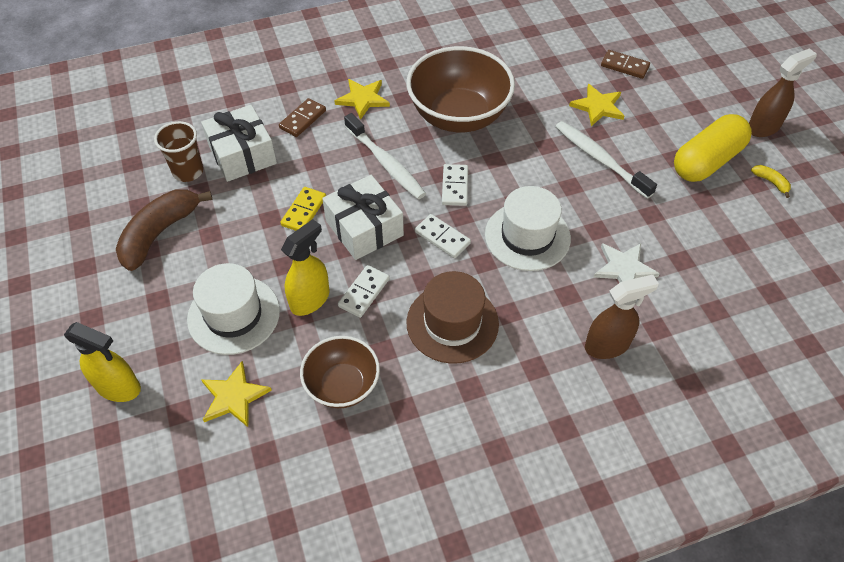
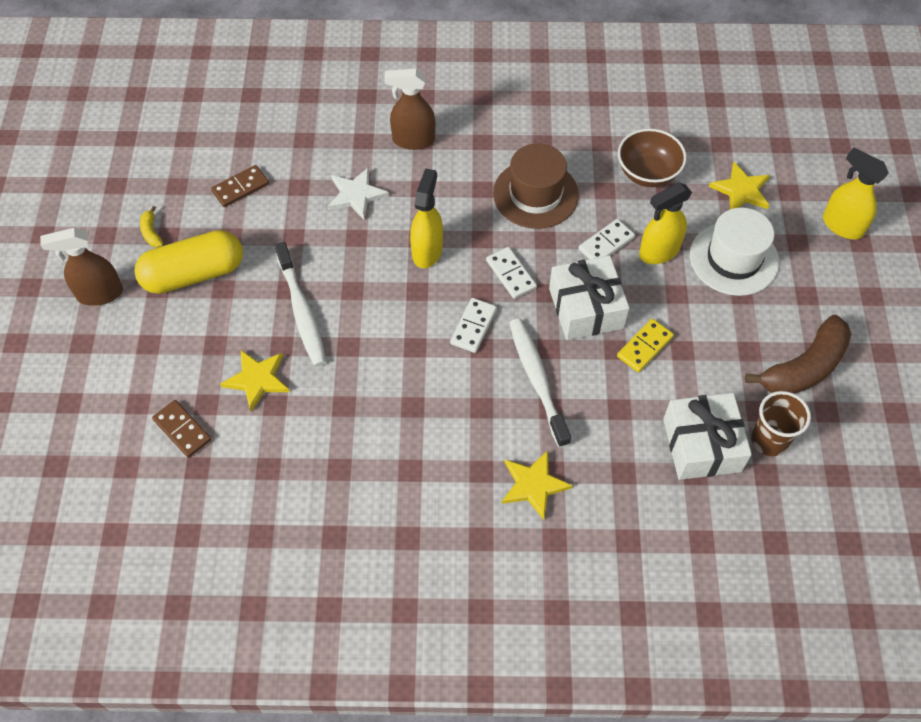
camera: 160 degrees left, 5 degrees up
brown domino [279,98,326,137] -> brown domino moved to [211,165,269,207]
brown bowl [407,46,515,132] -> none
white hat [485,186,571,271] -> yellow spray bottle [410,168,443,268]

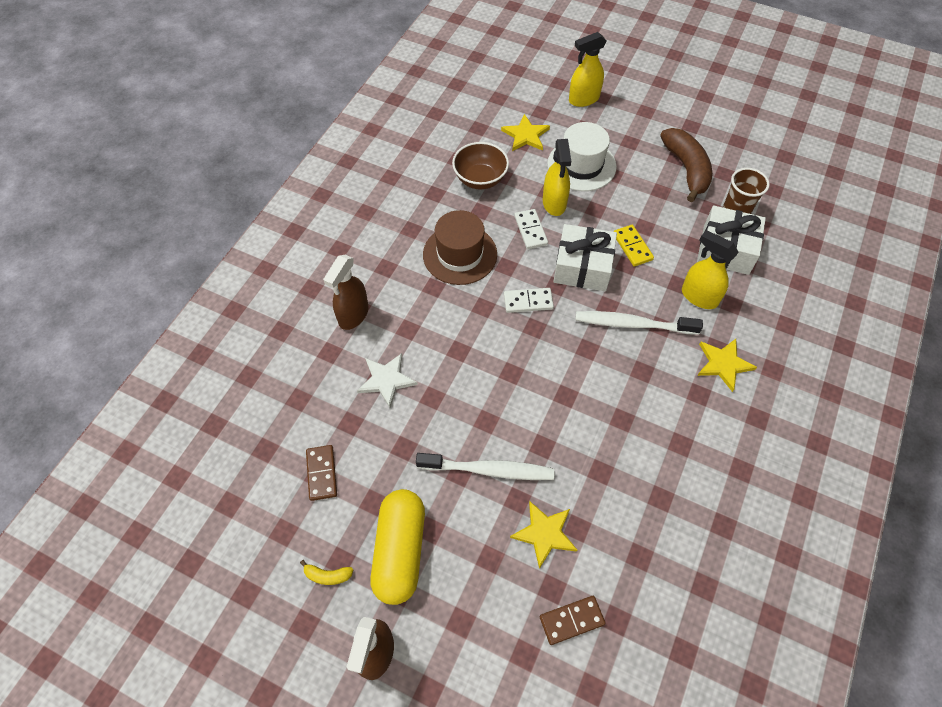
camera: 65 degrees left, 0 degrees up
yellow spray bottle [410,168,443,268] -> yellow spray bottle moved to [682,230,739,309]
white domino [450,298,497,353] -> none

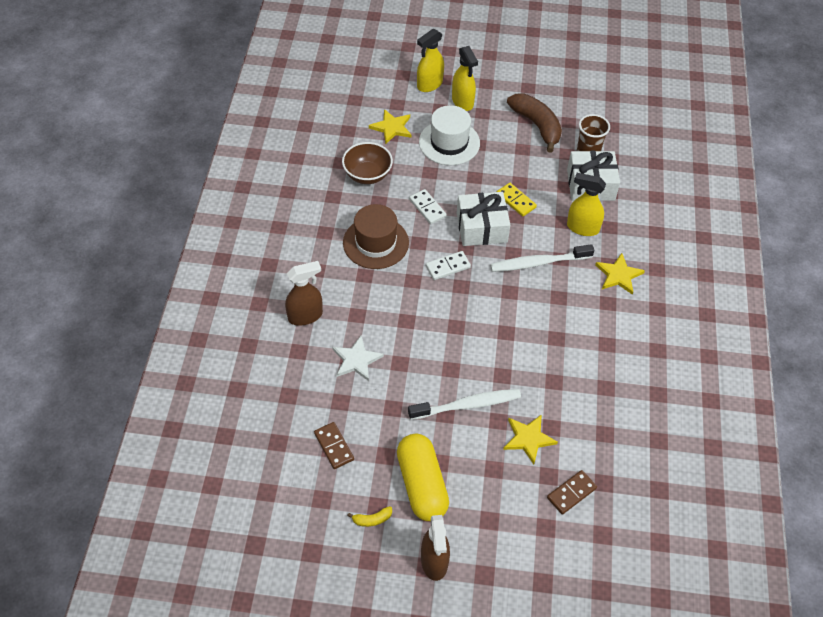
camera: 20 degrees left, 5 degrees down
brown spray bottle [323,255,368,330] -> brown spray bottle turned 120 degrees counterclockwise [285,261,323,326]
yellow spray bottle [543,139,571,216] -> yellow spray bottle moved to [452,46,478,111]

